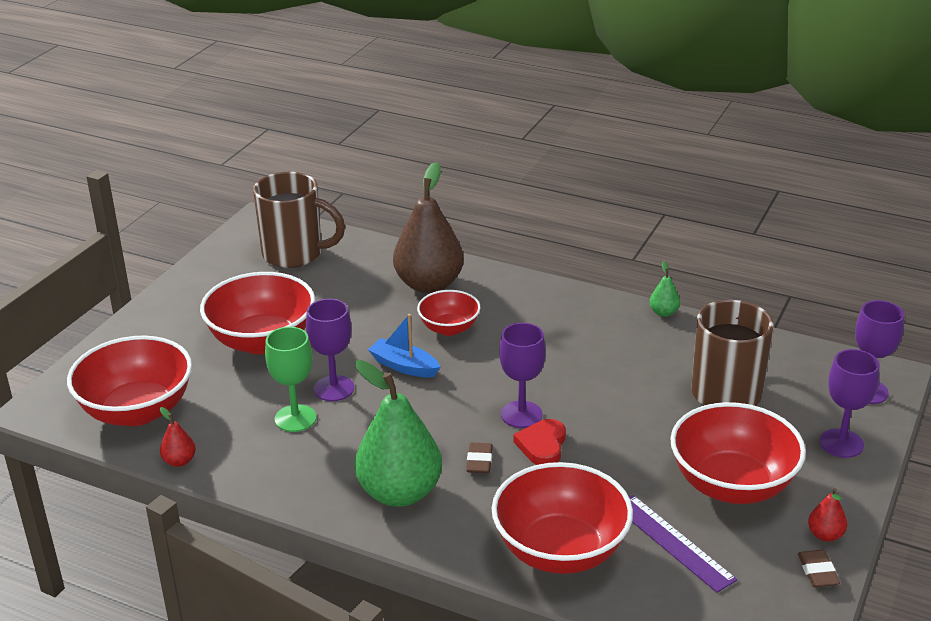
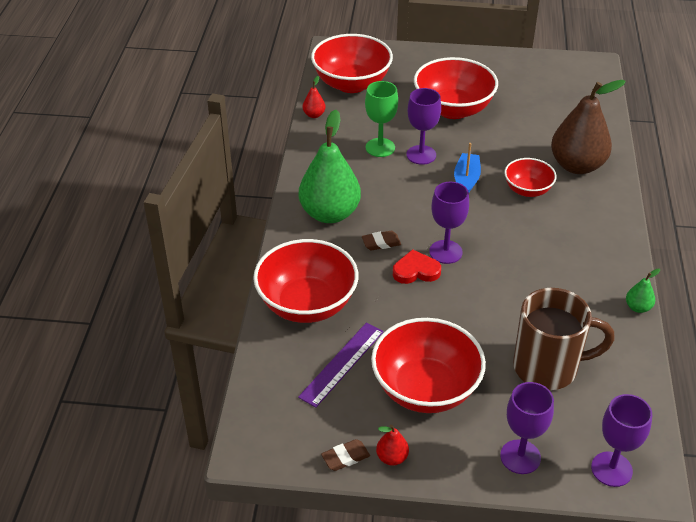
camera: 70 degrees right, 10 degrees up
brown mug [253,172,345,268] -> none

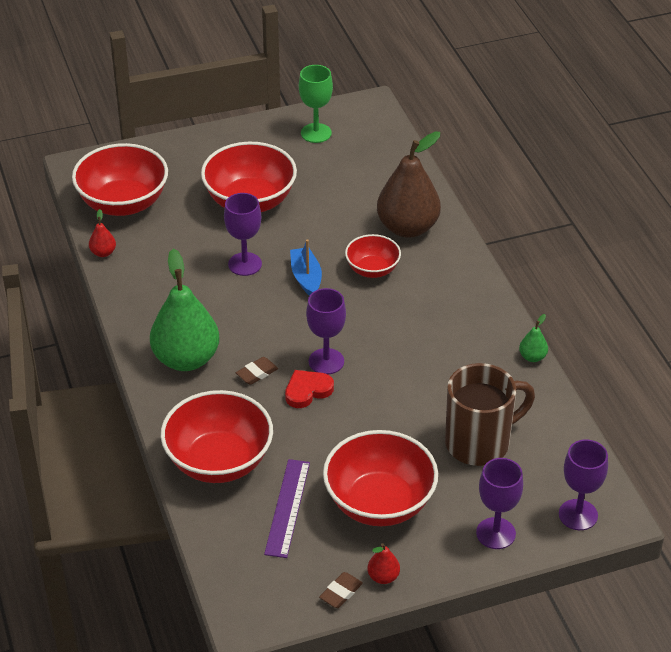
camera: 25 degrees left, 0 degrees up
green goblet [365,81,398,157] -> green goblet moved to [299,65,333,143]

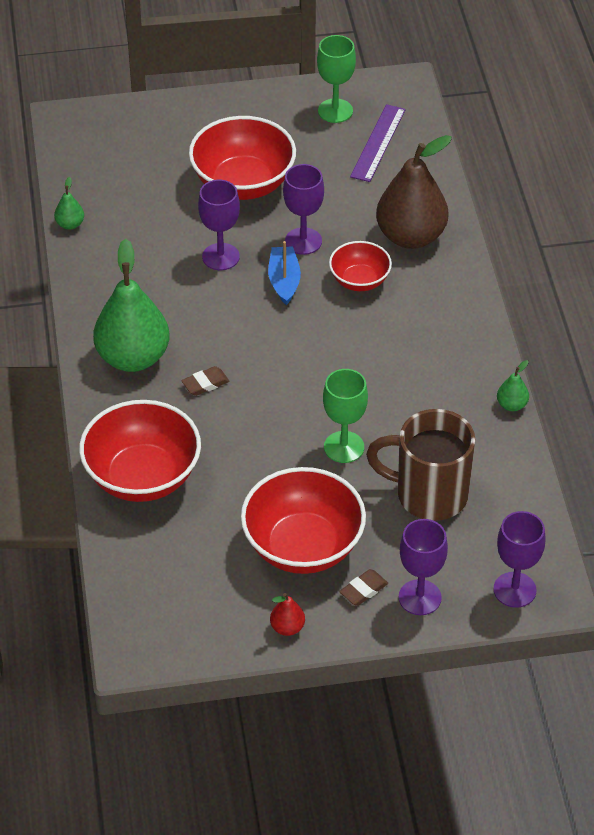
camera: 10 degrees right, 5 degrees up
red bowl [72,143,168,216] -> none
red pear [89,209,116,257] -> green pear [54,177,84,230]
purple ruler [264,459,310,558] -> purple ruler moved to [350,104,406,182]
red heart [285,370,334,408] -> none
purple goblet [306,288,346,374] -> purple goblet moved to [283,164,324,255]
brown eraser [319,572,363,608] -> brown eraser moved to [339,569,388,606]
brown mug [445,363,535,466] -> brown mug turned 150 degrees counterclockwise [366,409,475,521]
none -> green goblet [323,369,368,463]

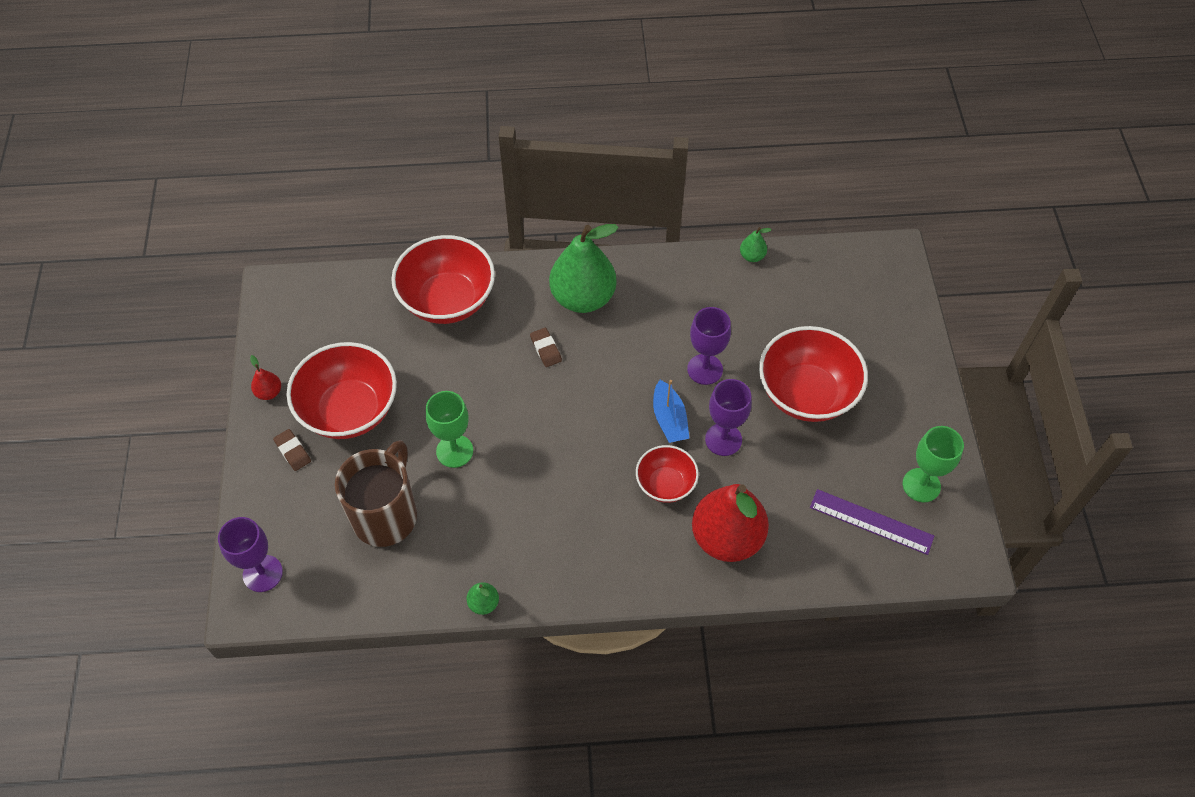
camera: 95 degrees right, 10 degrees up
blue boat [268,241,301,305] -> blue boat turned 75 degrees clockwise [653,380,690,443]
brown pear [376,135,452,249] -> red pear [692,484,769,562]
purple goblet [399,519,448,615] -> none

